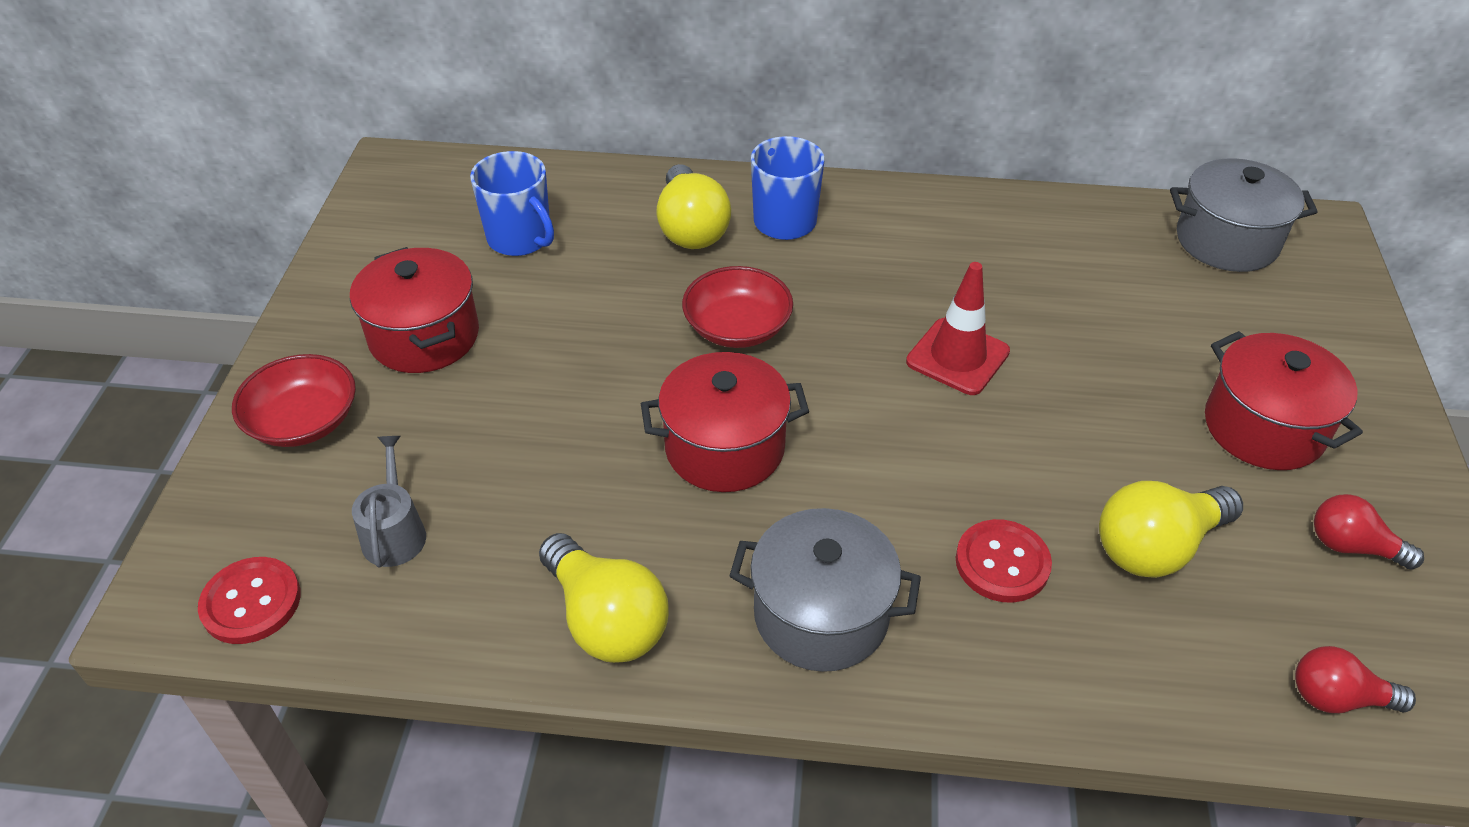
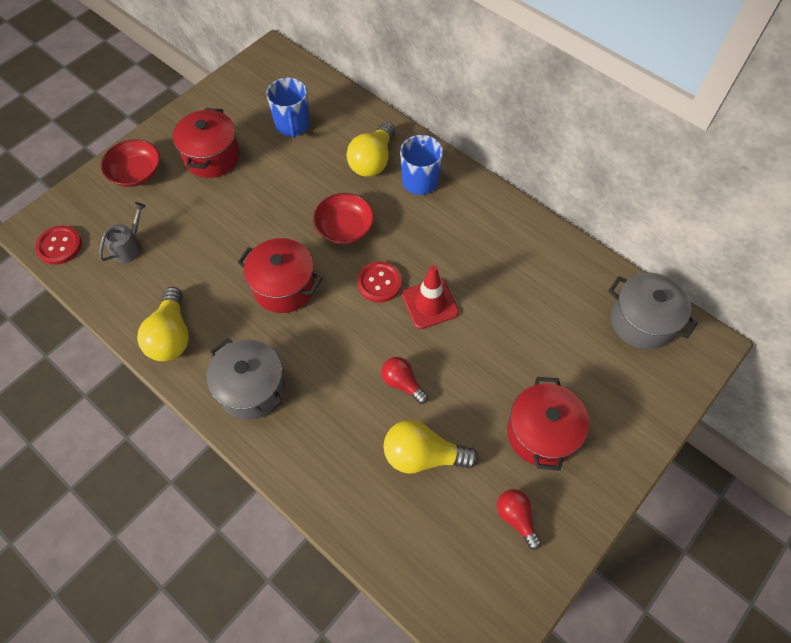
camera: 35 degrees right, 15 degrees up
red button [956,519,1052,603] -> red button moved to [357,261,402,303]
red light bulb [1295,646,1416,713] -> red light bulb moved to [381,357,428,404]

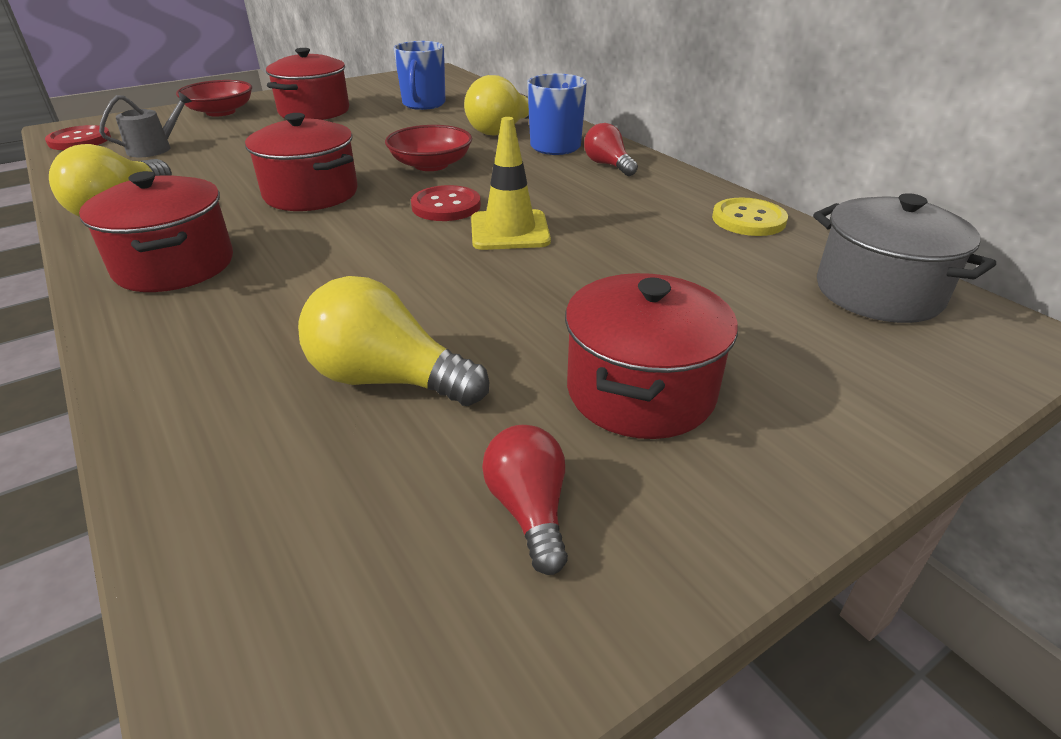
camera: 15 degrees right, 25 degrees down
grey pot [206,338,285,420] -> red pot [79,171,233,292]
red light bulb [381,357,428,404] -> red light bulb moved to [584,123,638,176]
red traffic cone [402,265,459,329] -> yellow traffic cone [471,117,551,250]
none -> yellow button [712,197,788,236]

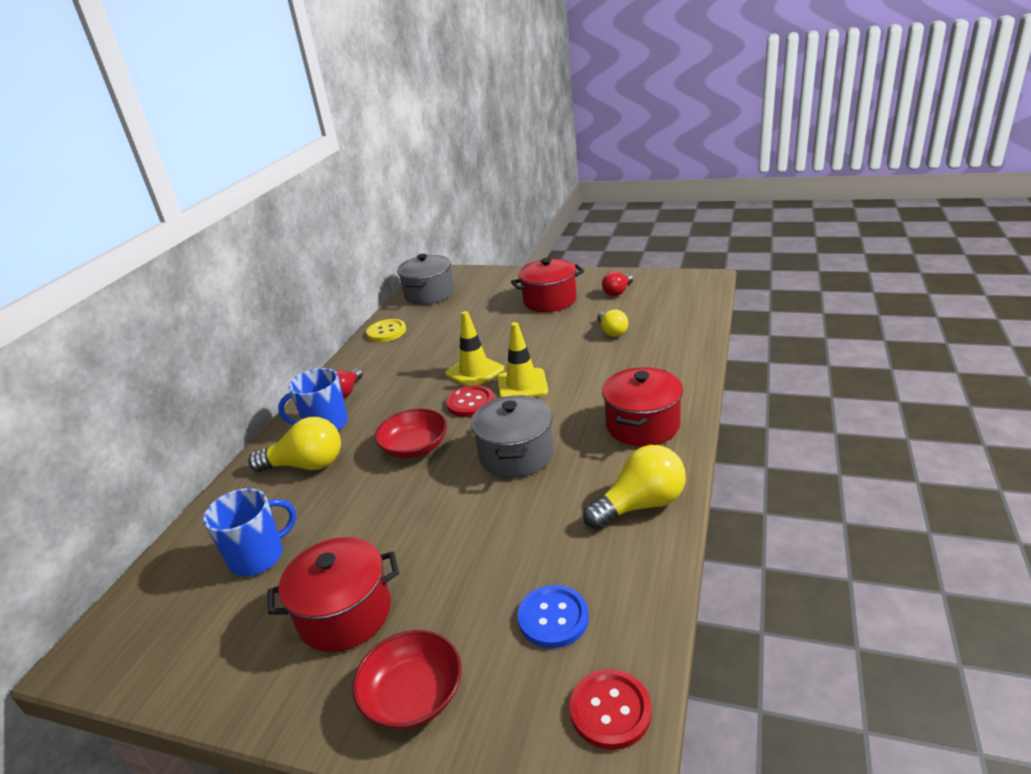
camera: 125 degrees left, 5 degrees down
grey watering can [99,92,193,157] -> blue button [518,585,589,648]
red pot [245,113,358,211] -> grey pot [471,395,554,478]
yellow light bulb [298,276,489,406] -> yellow light bulb [597,310,628,337], size x0.63
none -> yellow traffic cone [497,322,548,398]

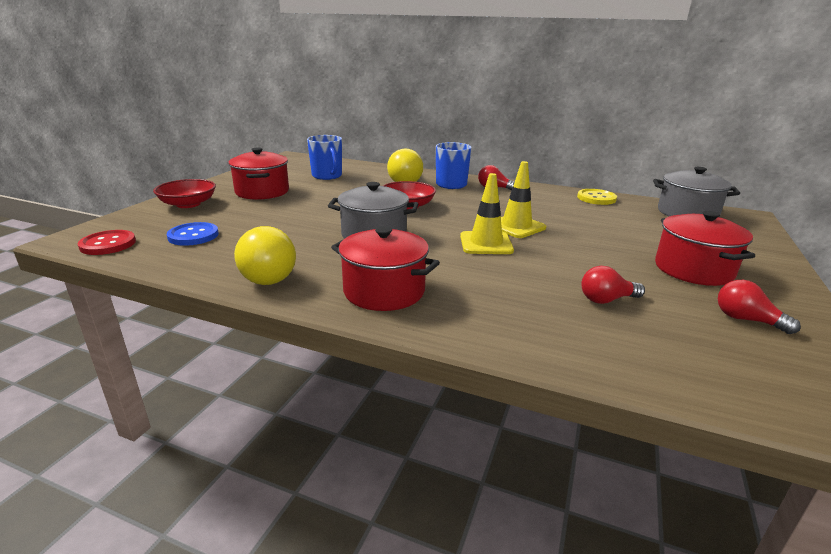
camera: 90 degrees right, 5 degrees down
red button [446,385,494,417] -> none
yellow light bulb [597,310,628,337] -> red light bulb [581,266,645,304]

